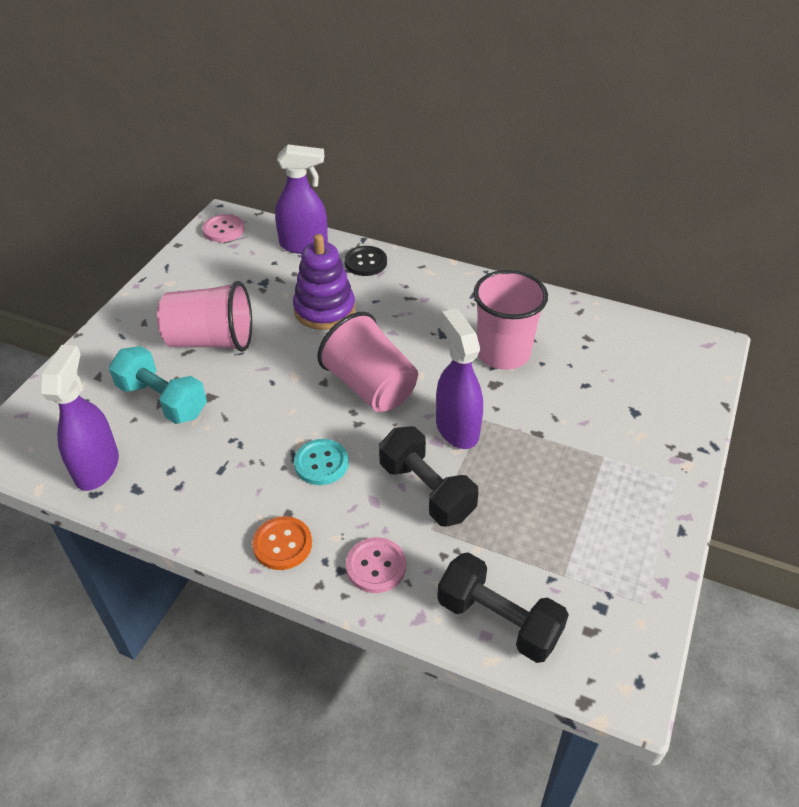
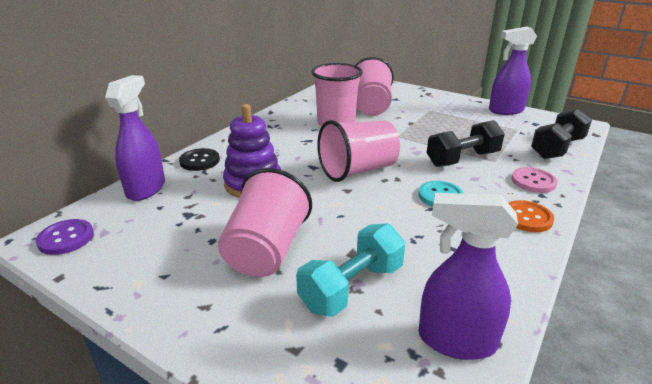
camera: 80 degrees left, 15 degrees down
pink button [203,214,244,242] -> purple button [36,219,94,255]
purple spray bottle [436,308,483,449] -> purple spray bottle moved to [489,27,537,115]
none -> pink cup [355,57,394,116]

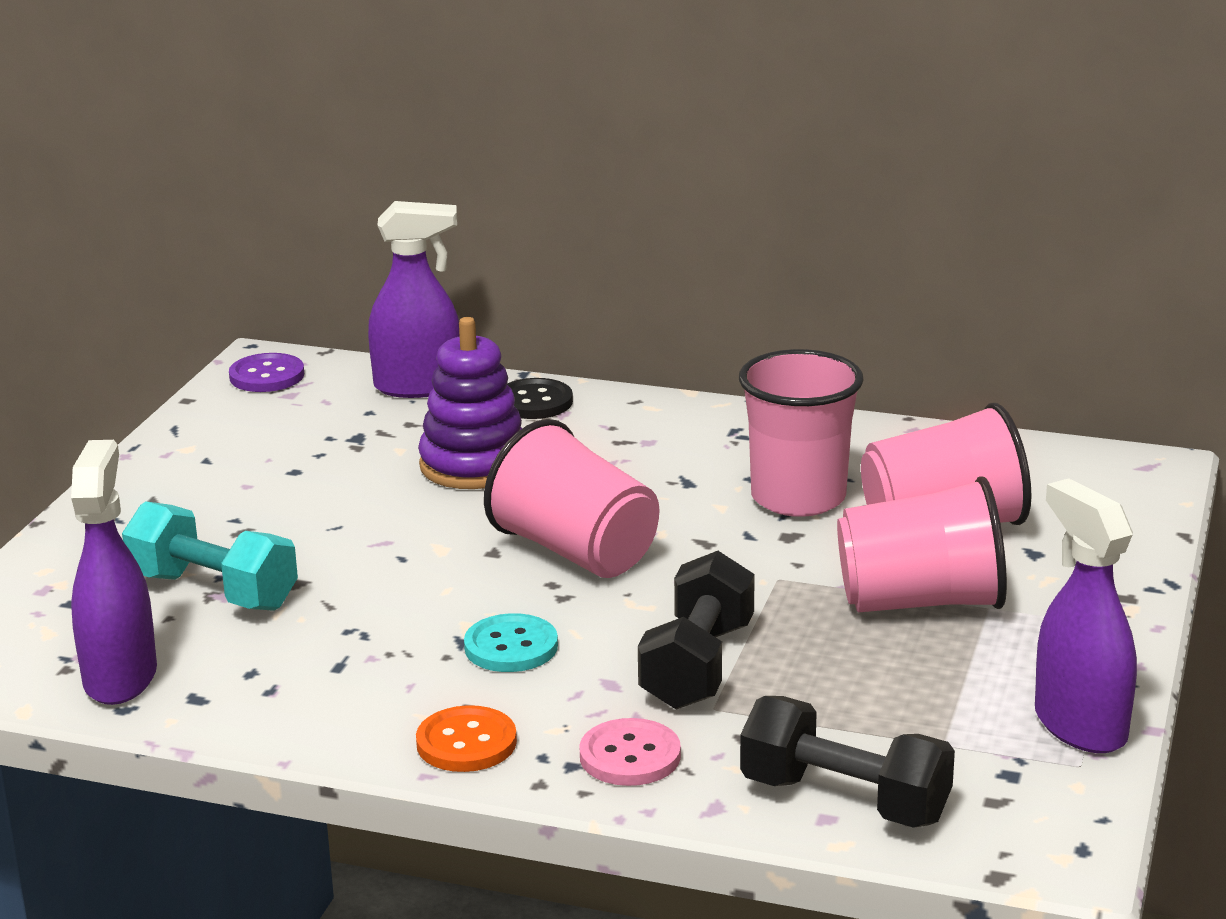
camera: 75 degrees right, 5 degrees down
pink cup [218,168,312,277] -> pink cup moved to [837,476,1007,612]
black dumbbell [427,120,505,167] -> black dumbbell turned 60 degrees clockwise [638,551,755,710]

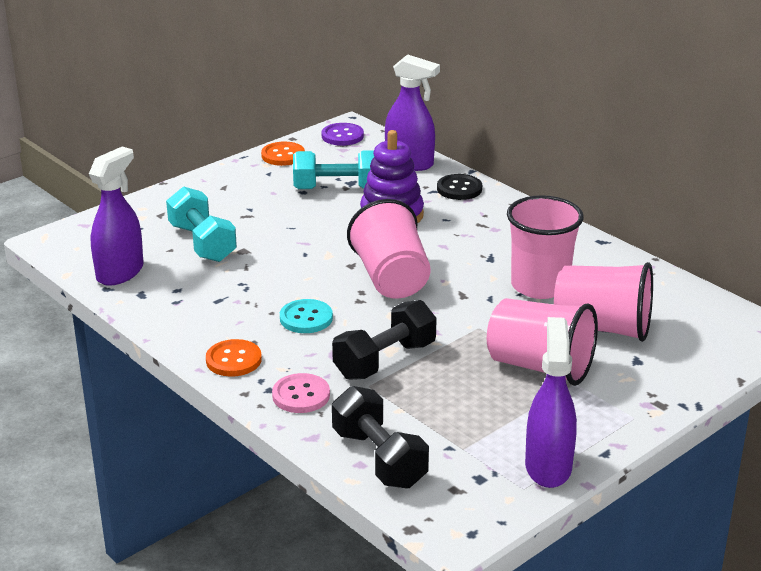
camera: 30 degrees right, 5 degrees up
none -> orange button [261,142,305,166]
none -> turquoise dumbbell [293,150,374,189]

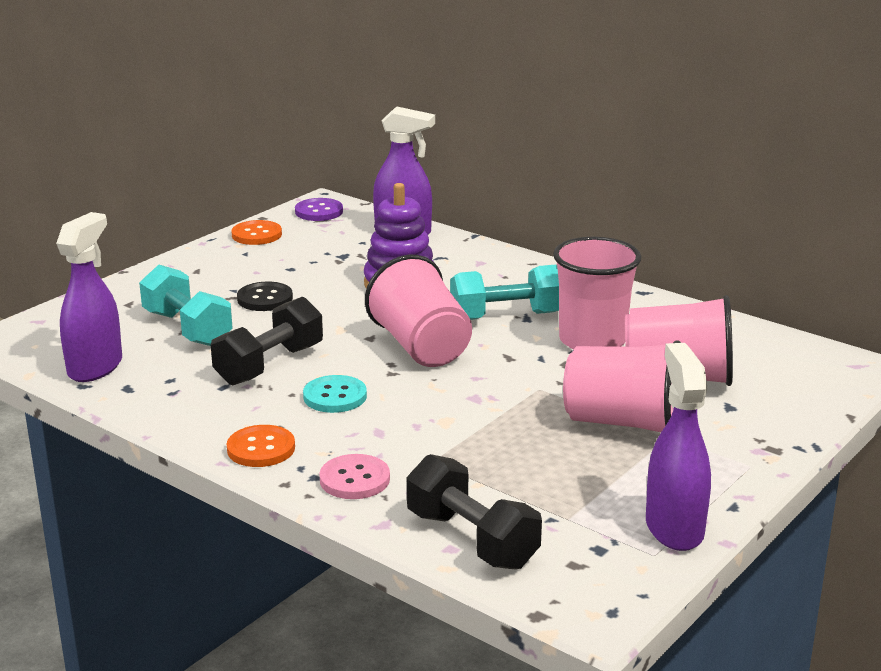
camera: 10 degrees left, 5 degrees down
turquoise dumbbell [293,150,374,189] -> turquoise dumbbell moved to [450,265,559,320]
black dumbbell [332,300,437,380] -> black dumbbell moved to [211,297,323,385]
black button [437,174,482,200] -> black button moved to [237,282,293,311]

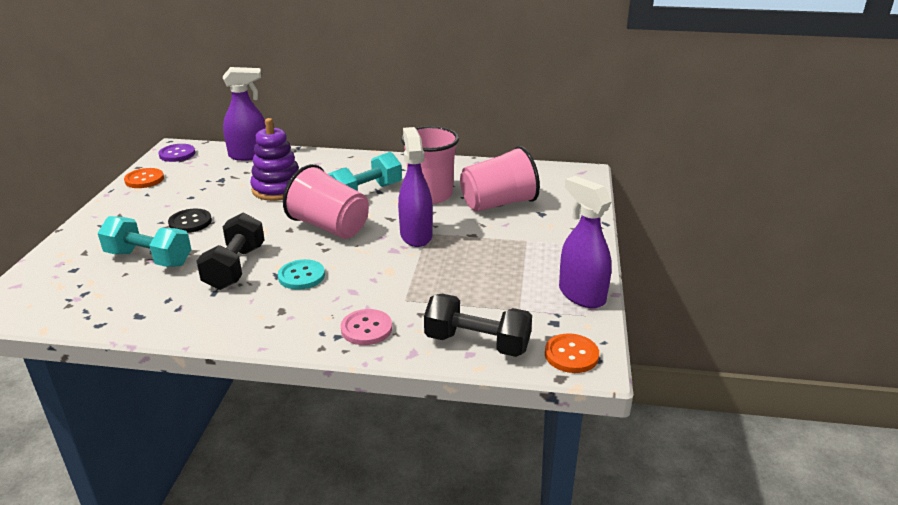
camera: 30 degrees left, 5 degrees up
purple spray bottle [56,212,122,382] -> purple spray bottle moved to [398,127,433,247]
orange button [227,425,295,467] -> orange button moved to [545,333,599,373]
pink cup [563,341,681,432] -> none

